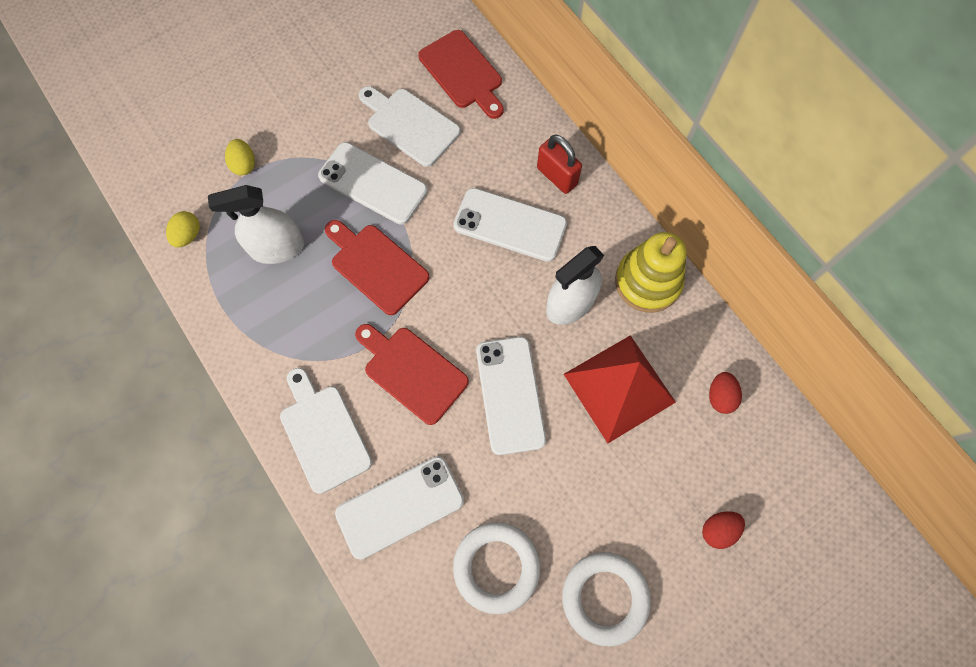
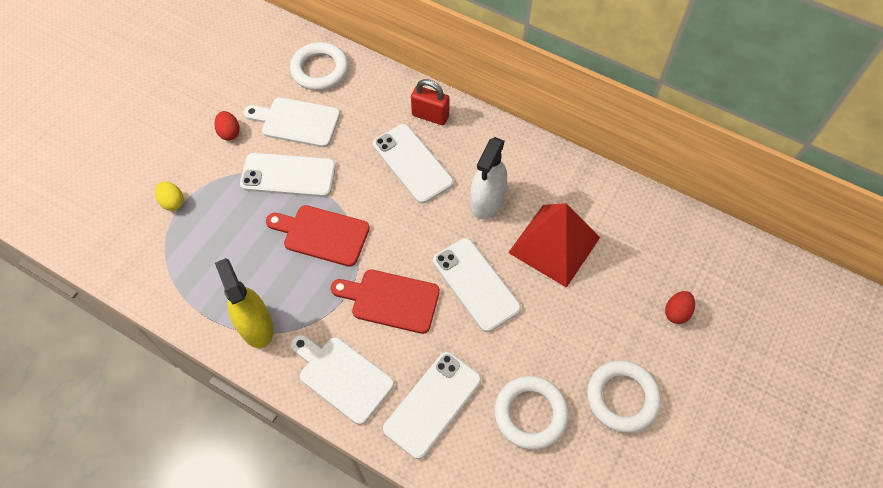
camera: 25 degrees left, 10 degrees down
yellow egg [166,211,200,247] -> none
white spray bottle [208,185,304,264] -> none
red cutting board [418,30,504,119] -> white ring [290,42,348,90]
white phone [453,188,567,262] -> white phone turned 60 degrees clockwise [373,124,453,204]
yellow stacking toy [615,232,686,313] -> none
red egg [709,372,742,414] -> red egg moved to [214,111,240,140]
none -> yellow spray bottle [215,258,274,348]

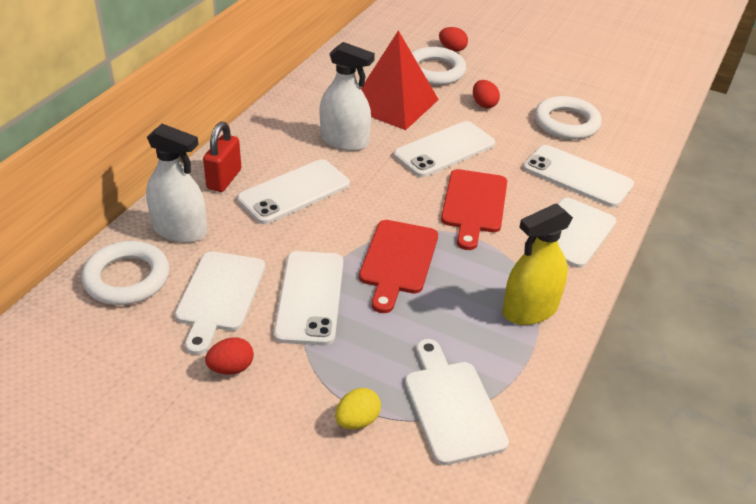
camera: 95 degrees left, 20 degrees down
white ring [587,360,661,433] -> white ring moved to [411,47,466,85]
none -> white spray bottle [146,124,207,243]
none -> white cutting board [405,339,509,465]
none -> red egg [473,80,500,108]

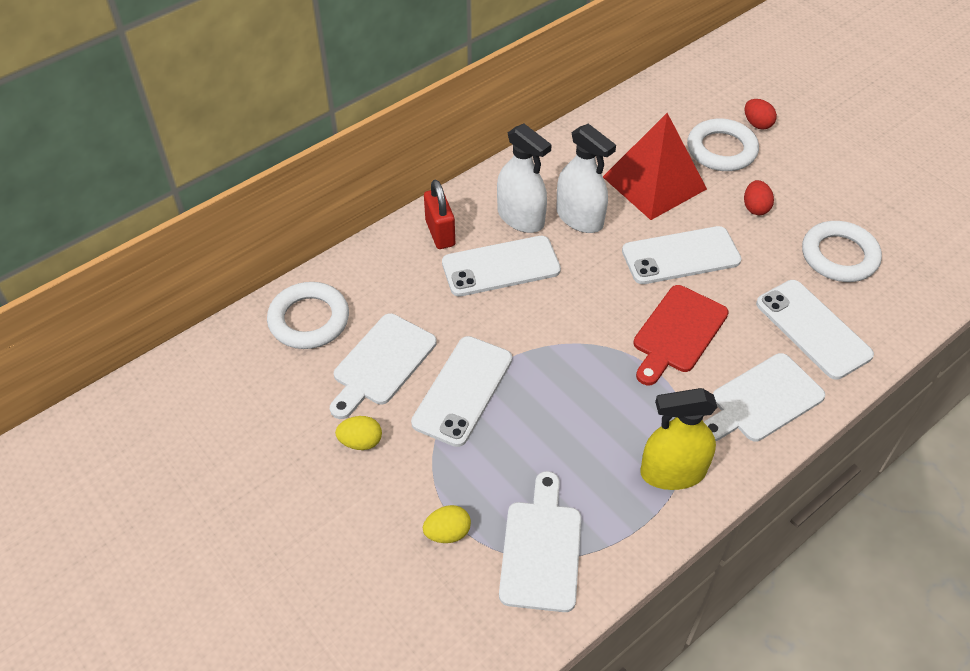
camera: 25 degrees right, 10 degrees up
white spray bottle [146,124,207,243] -> white spray bottle moved to [497,124,552,233]
red padlock [203,122,241,192] -> red padlock turned 60 degrees counterclockwise [424,180,455,249]
red egg [205,337,254,375] -> yellow egg [335,416,382,450]
red cutting board [359,220,438,313] -> none

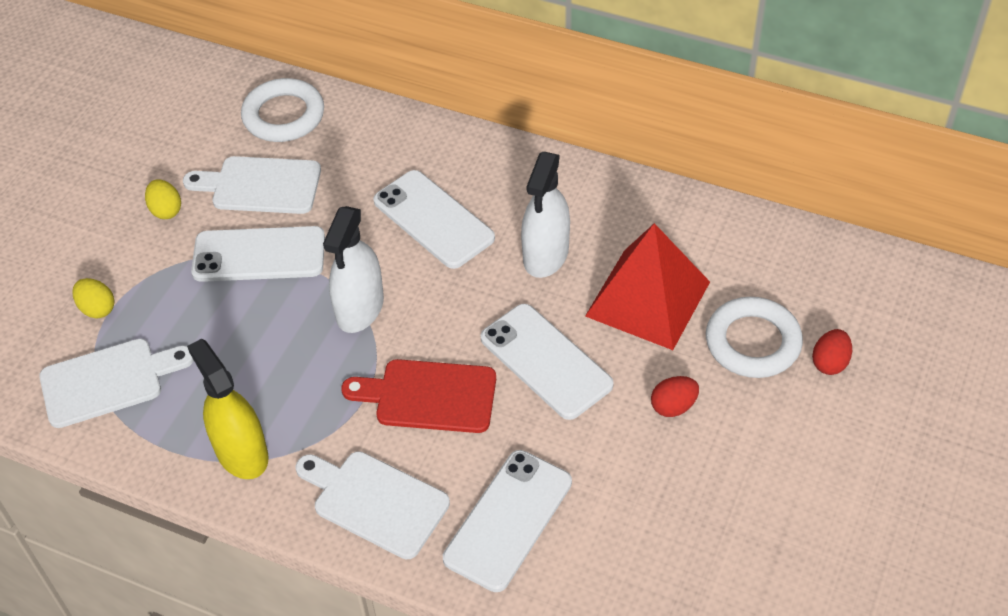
camera: 65 degrees right, 0 degrees up
red padlock [424,180,455,249] -> none
white spray bottle [497,124,552,233] -> white spray bottle moved to [323,206,384,333]
white ring [802,221,882,282] -> none

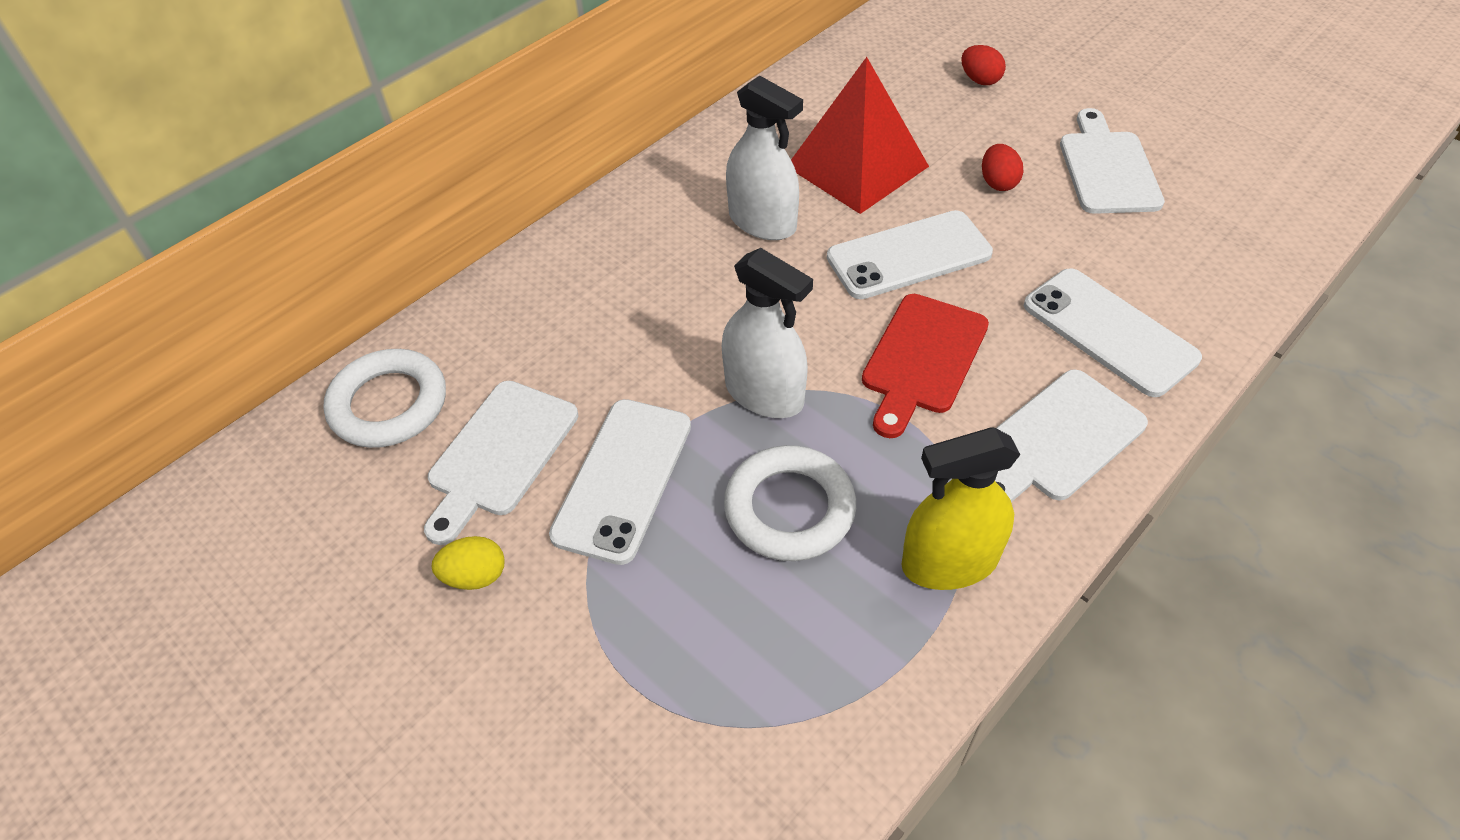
camera: 70 degrees left, 0 degrees up
white cutting board [39,339,194,428] -> white cutting board moved to [1060,108,1165,214]
yellow egg [72,278,115,319] -> none
white phone [373,170,495,269] -> none
white ring [706,297,803,378] -> white ring moved to [724,445,856,561]

